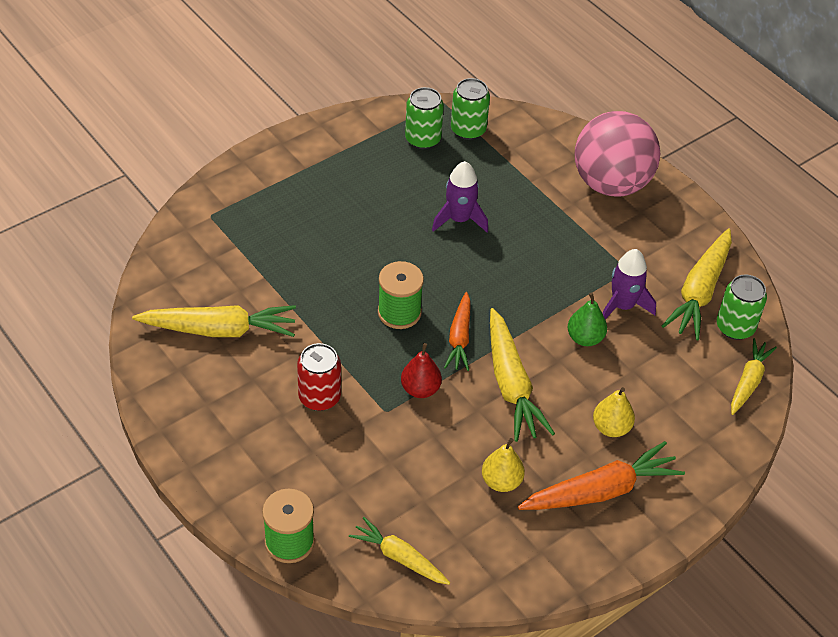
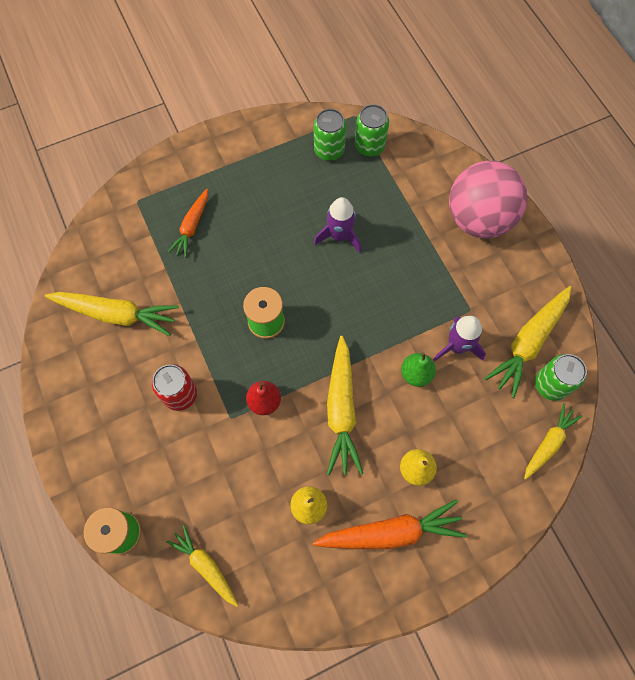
camera: 15 degrees right, 20 degrees up
orange carrot [444,292,471,371] -> orange carrot moved to [168,189,208,258]

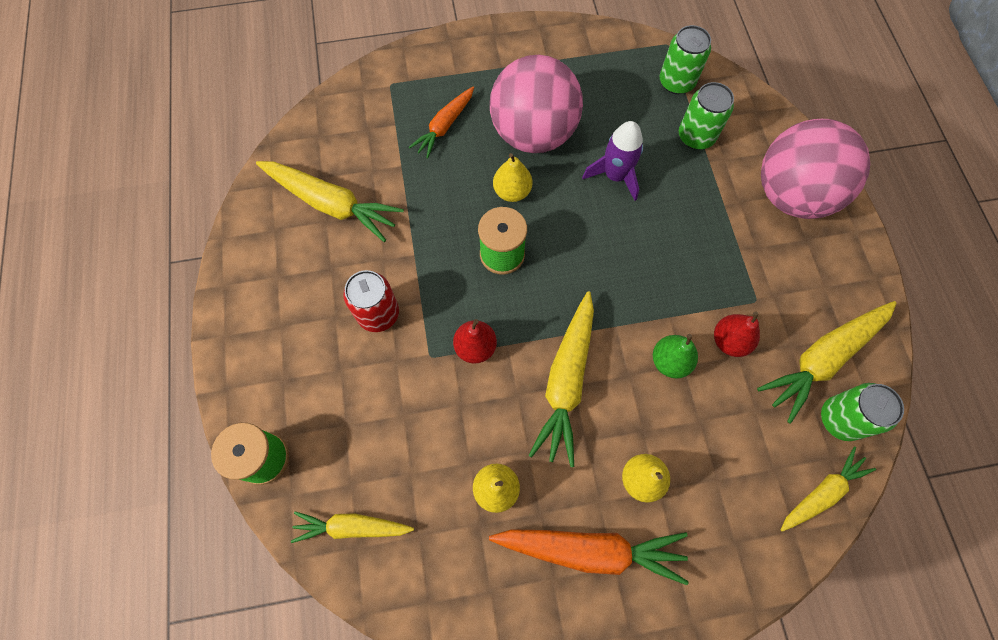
camera: 15 degrees right, 0 degrees up
yellow carrot [166,525,238,607] -> yellow carrot turned 60 degrees counterclockwise [291,511,414,543]
green can [314,109,346,161] -> green can moved to [679,82,734,150]
purple rocket [433,316,486,362] -> red pear [714,311,760,357]
none -> pink ball [490,55,583,153]
none -> yellow pear [493,153,532,202]

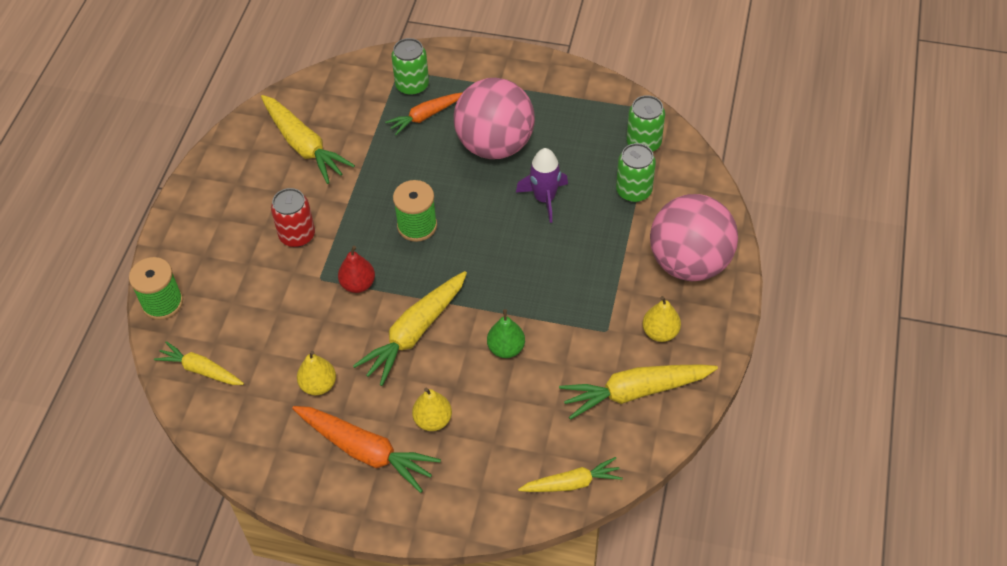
camera: 25 degrees right, 15 degrees down
yellow pear [493,153,532,202] -> yellow pear moved to [643,296,681,342]
red pear [714,311,760,357] -> none
green can [821,383,904,441] -> green can moved to [391,38,429,96]

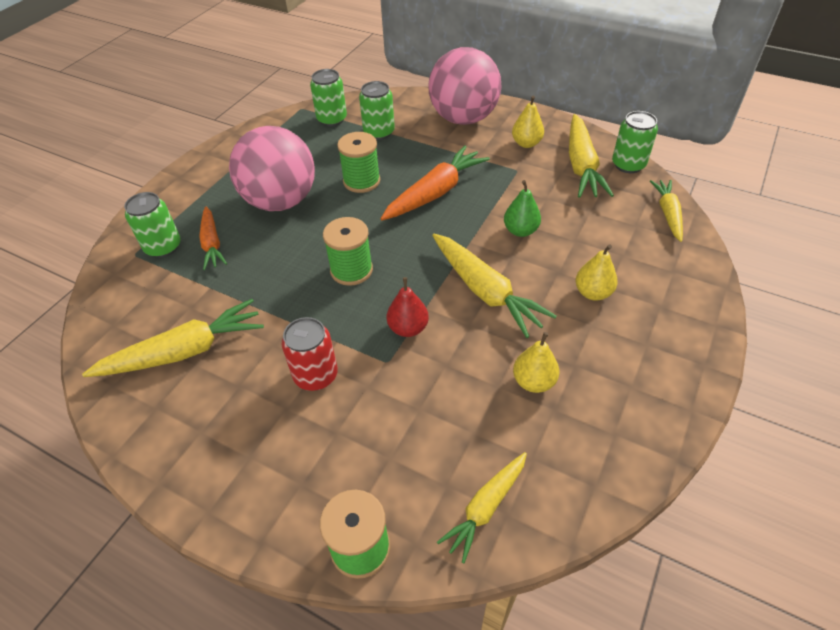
camera: 75 degrees left, 5 degrees down
orange carrot [292,406,441,493] -> orange carrot moved to [381,146,490,221]
purple rocket [516,148,568,223] -> green spool [337,132,380,193]
none -> green can [612,111,658,173]

